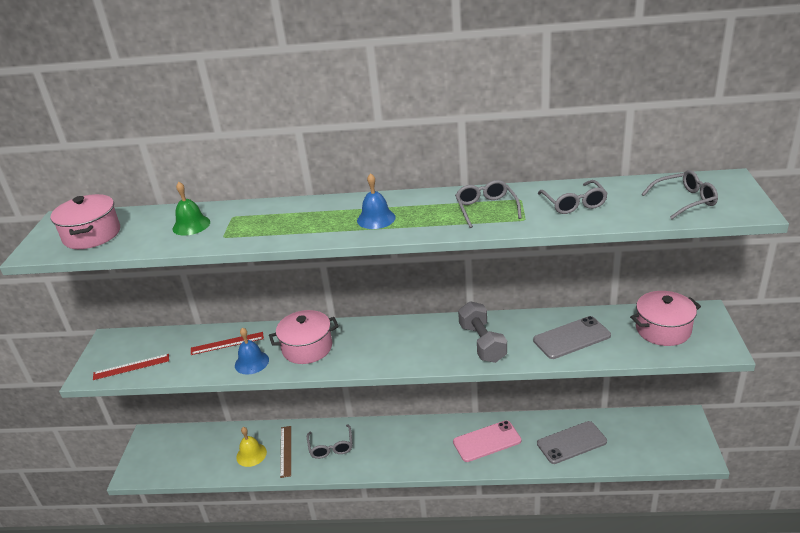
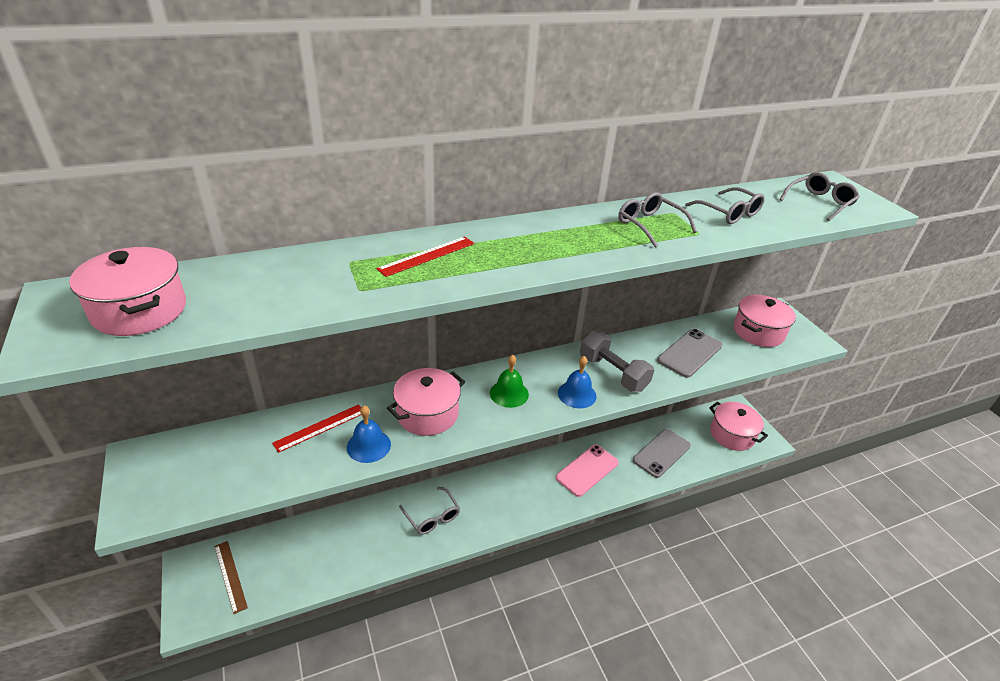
camera: 30 degrees left, 5 degrees up
red ruler [93,354,169,380] -> red ruler moved to [376,236,475,277]
green bell [172,182,210,236] -> green bell moved to [490,355,529,408]
yellow bell [236,427,267,467] -> none
brown ruler [280,426,291,478] -> brown ruler moved to [214,541,248,614]
blue bell [357,173,396,229] -> blue bell moved to [558,356,596,408]
none -> pink pot [709,402,768,451]

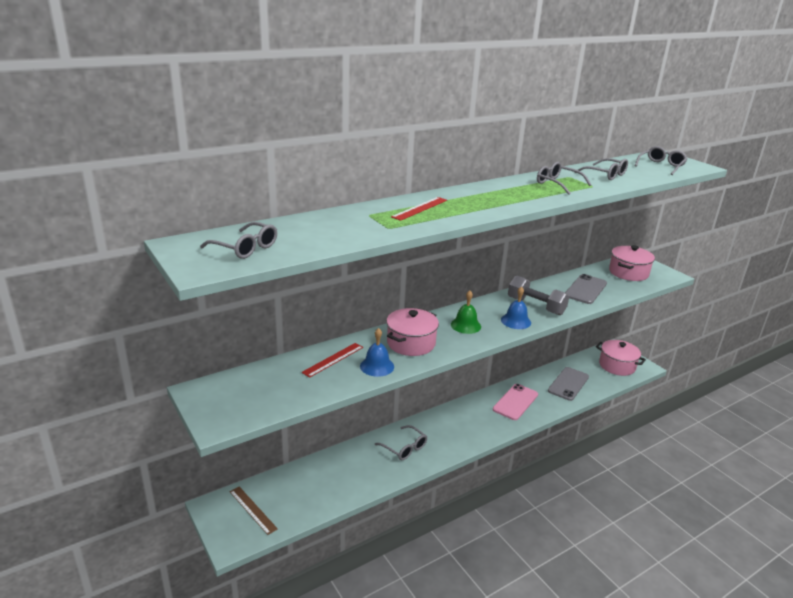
camera: 10 degrees left, 10 degrees down
pink pot [69,247,186,336] -> grey glasses [200,222,277,259]

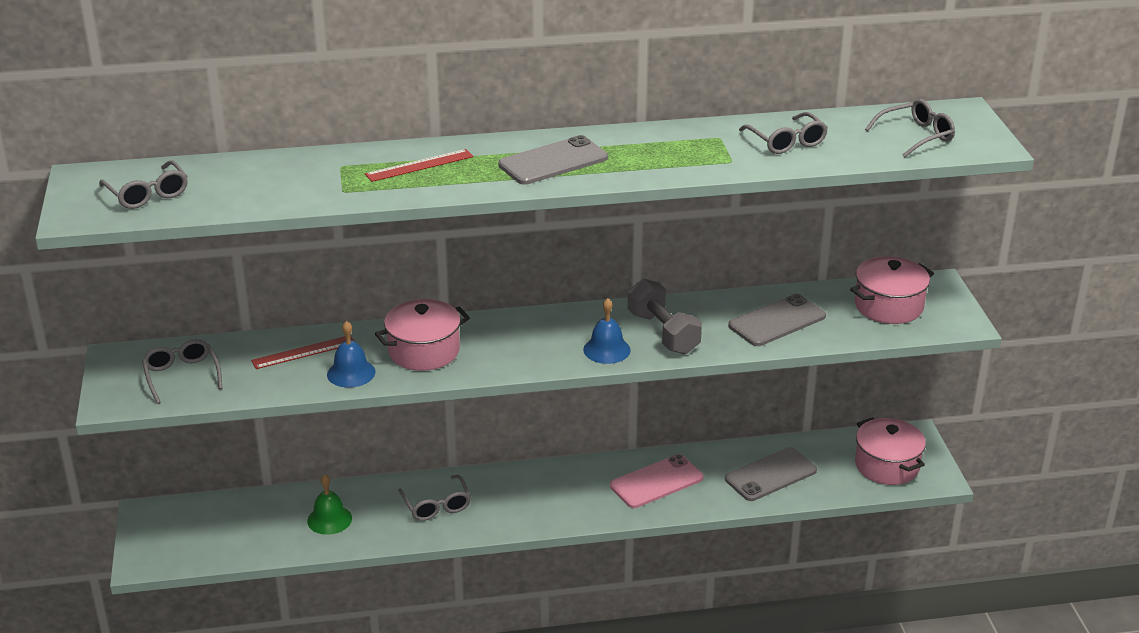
camera: 25 degrees right, 5 degrees up
brown ruler [230,487,278,535] -> none
green bell [451,290,481,334] -> green bell moved to [307,474,352,535]
grey glasses [537,162,591,195] -> grey glasses moved to [142,339,222,404]
none -> grey phone [498,135,608,185]

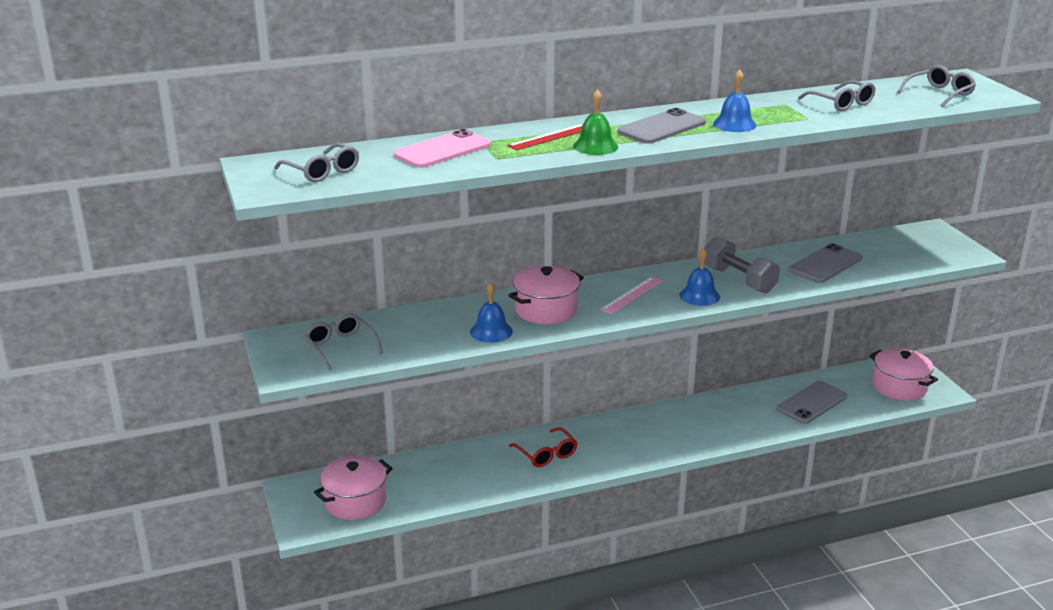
camera: 10 degrees left, 5 degrees down
red ruler [251,336,355,369] -> none
green bell [307,474,352,535] -> green bell moved to [573,89,618,155]
grey glasses [398,475,471,521] -> red glasses [509,427,578,467]
pink phone [610,454,703,508] -> pink phone moved to [394,129,491,168]
pink pot [850,256,934,324] -> pink pot moved to [314,456,393,520]
none -> pink ruler [600,277,662,314]
none -> blue bell [713,70,757,132]

